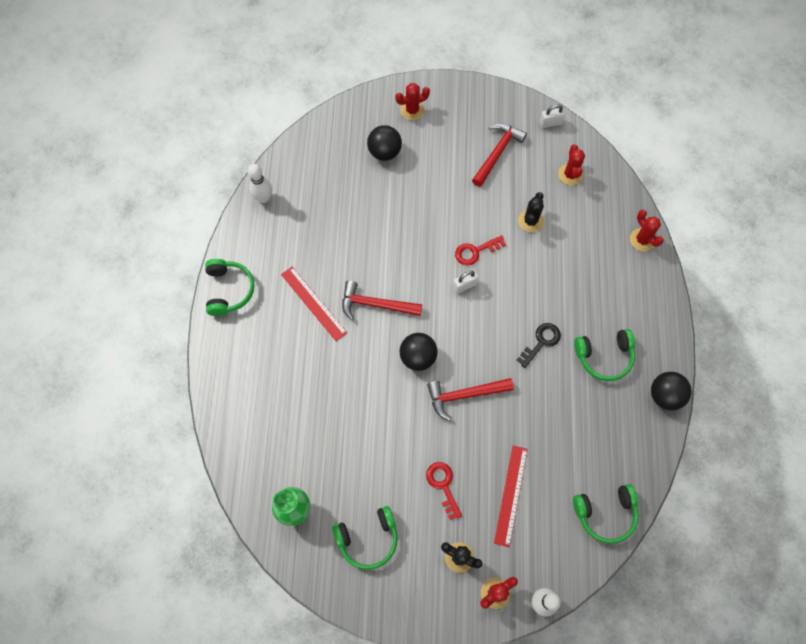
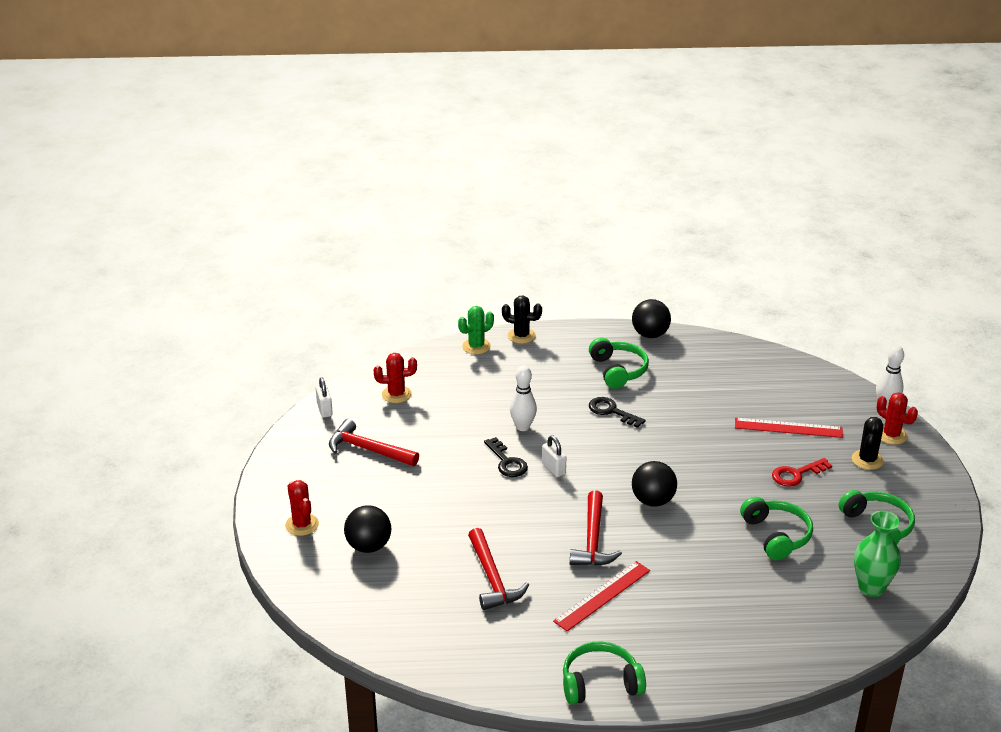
camera: 95 degrees left, 35 degrees down
white bowling pin [248,164,272,203] -> white bowling pin moved to [510,365,537,431]
red hammer [427,378,514,421] -> red hammer moved to [468,528,529,610]
red key [455,235,506,266] -> black key [484,437,528,477]
black cactus [518,192,544,232] -> black cactus moved to [502,296,542,344]
green headphones [573,484,638,544] -> green headphones moved to [740,497,813,560]
red cactus [630,210,664,251] -> green cactus [458,306,494,354]

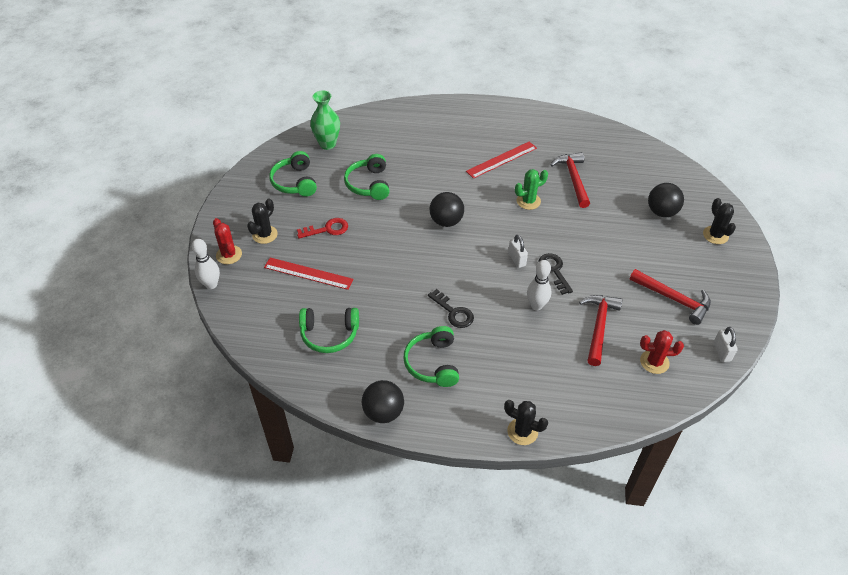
camera: 170 degrees left, 15 degrees up
red cactus [285,480,319,536] -> black cactus [703,198,736,244]
green cactus [458,306,494,354] -> green cactus moved to [515,169,548,210]
green headphones [563,641,646,705] -> green headphones moved to [299,308,359,353]
red hammer [570,490,622,566] -> red hammer moved to [579,295,622,366]

